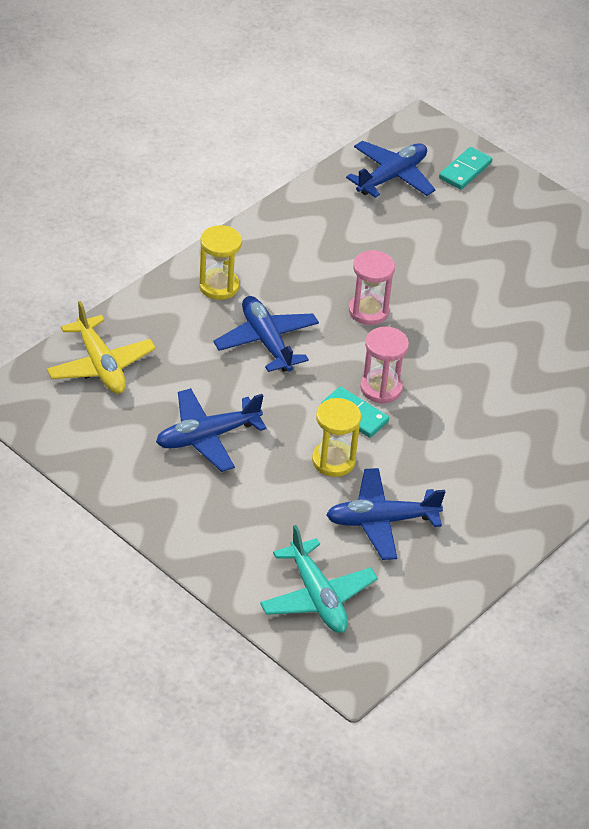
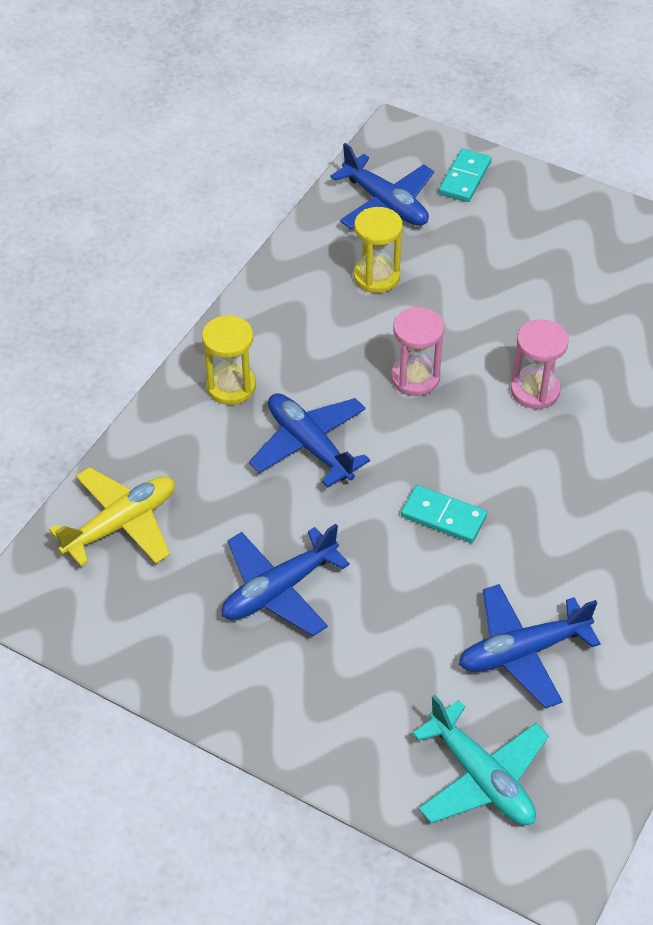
camera: 10 degrees left, 5 degrees up
yellow plane [47,301,156,394] -> yellow plane turned 90 degrees counterclockwise [49,467,175,566]
yellow hourglass [312,398,361,477] -> yellow hourglass moved to [353,207,403,293]
blue plane [346,141,436,198] -> blue plane turned 105 degrees clockwise [330,143,434,229]
pink hourglass [360,327,409,404] -> pink hourglass moved to [510,319,569,409]

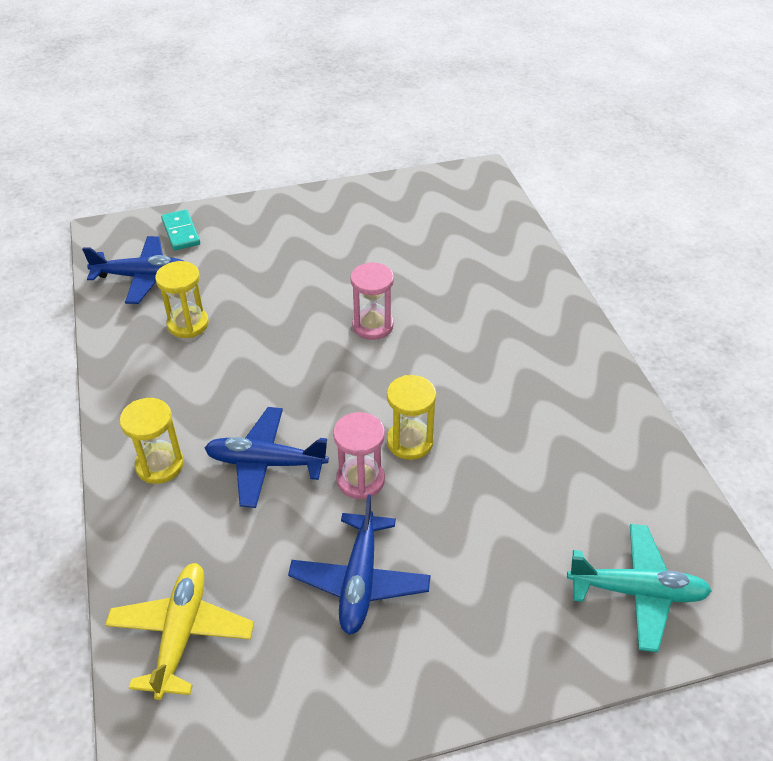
camera: 45 degrees left, 5 degrees down
pink hourglass [391,307,444,396] -> pink hourglass moved to [333,412,385,500]
turquoise domino [401,485,487,543] -> yellow hourglass [387,375,436,460]
blue plane [459,584,601,708] -> none

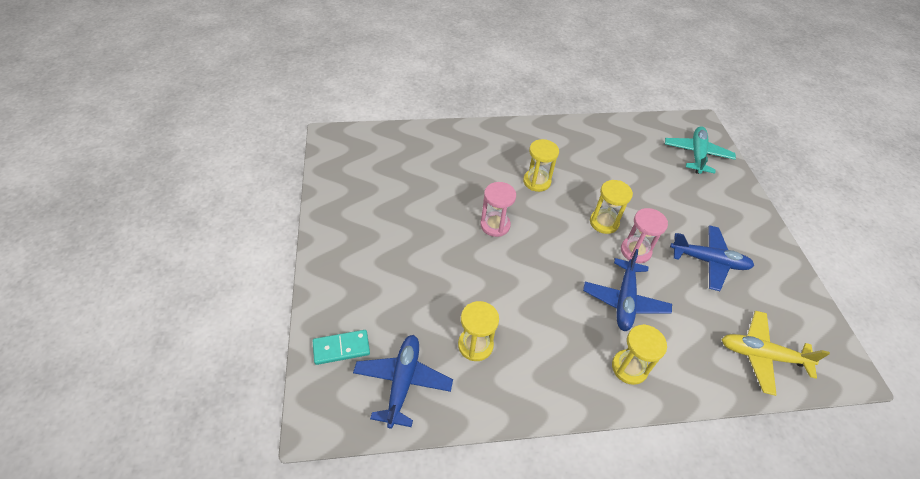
camera: 85 degrees left, 5 degrees up
none -> yellow hourglass [523,139,559,192]

